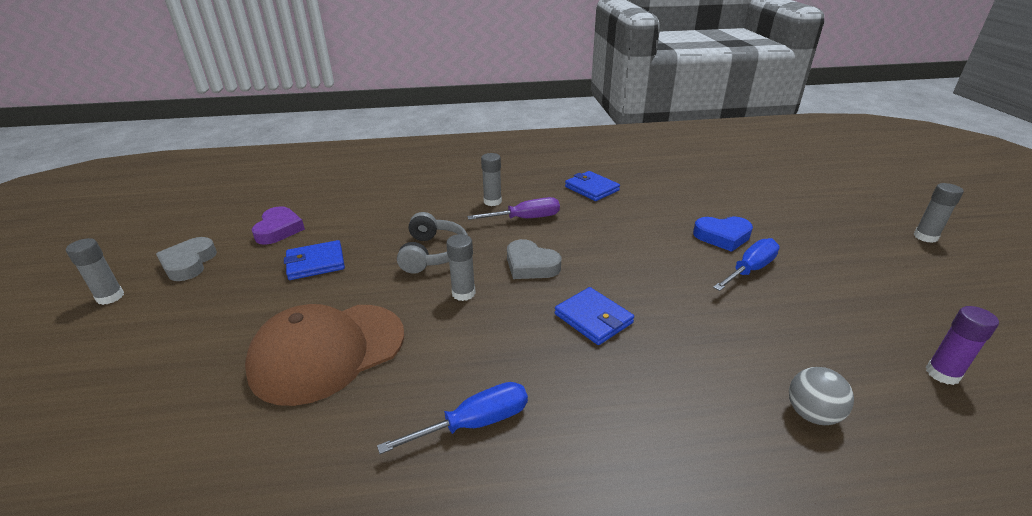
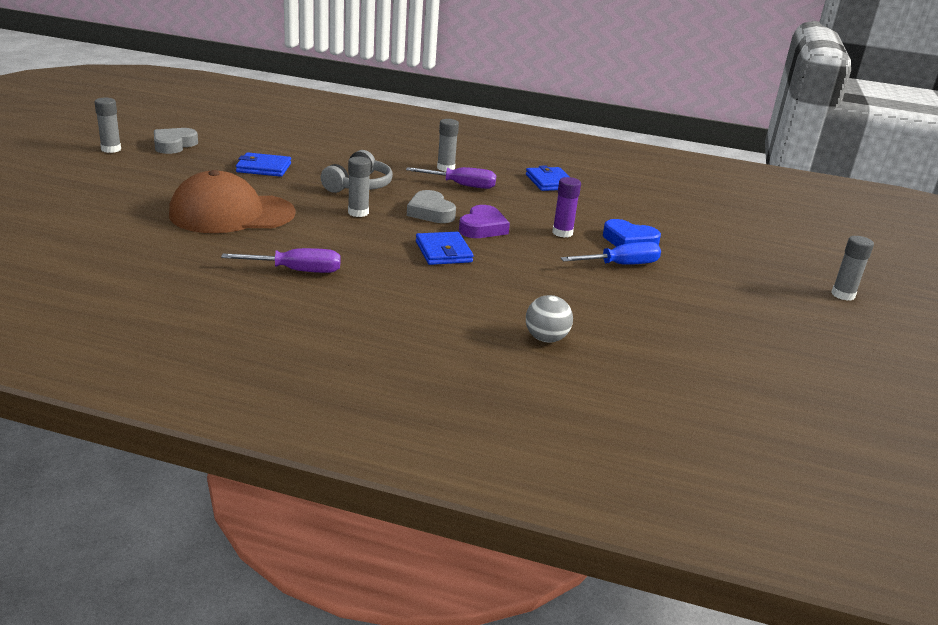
camera: 20 degrees right, 5 degrees down
purple heart [252,206,305,245] -> purple heart moved to [459,205,510,238]
blue screwdriver [377,382,528,454] -> purple screwdriver [221,248,341,273]
purple glue stick [926,306,999,385] -> purple glue stick moved to [552,177,581,238]

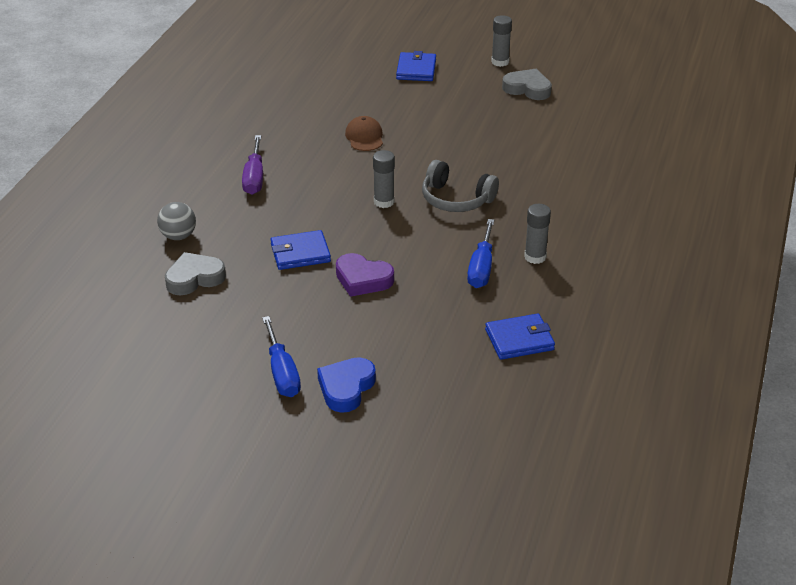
camera: 95 degrees right, 10 degrees up
brown cap [169,170,296,233] -> brown cap [345,116,383,151], size x0.46
blue wallet [236,152,291,177] -> blue wallet moved to [396,51,436,81]
purple screwdriver [406,167,496,189] -> blue screwdriver [467,219,494,288]
grey heart [407,190,456,223] -> grey heart moved to [165,252,226,295]
grey ball [526,295,573,342] -> grey ball moved to [157,202,196,240]
purple glue stick [552,177,581,238] -> none
grey glue stick [831,236,874,301] -> none

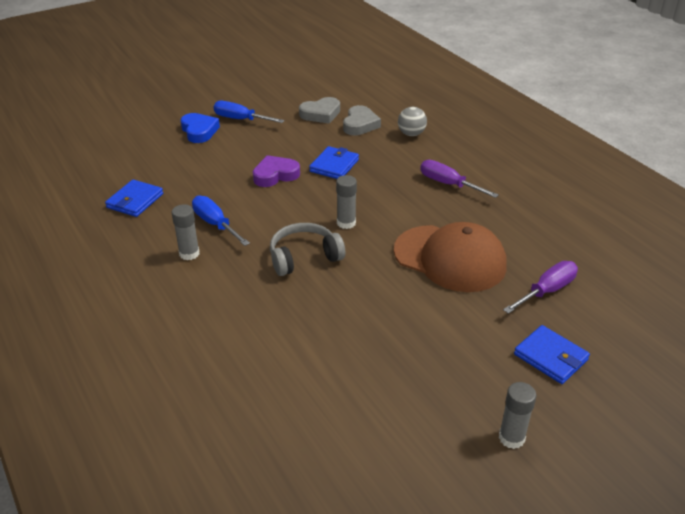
camera: 130 degrees right, 0 degrees up
brown cap [345,116,383,151] -> brown cap [394,222,507,292], size x2.16
grey heart [502,69,552,100] -> grey heart moved to [299,97,340,124]
none -> purple screwdriver [503,261,578,314]

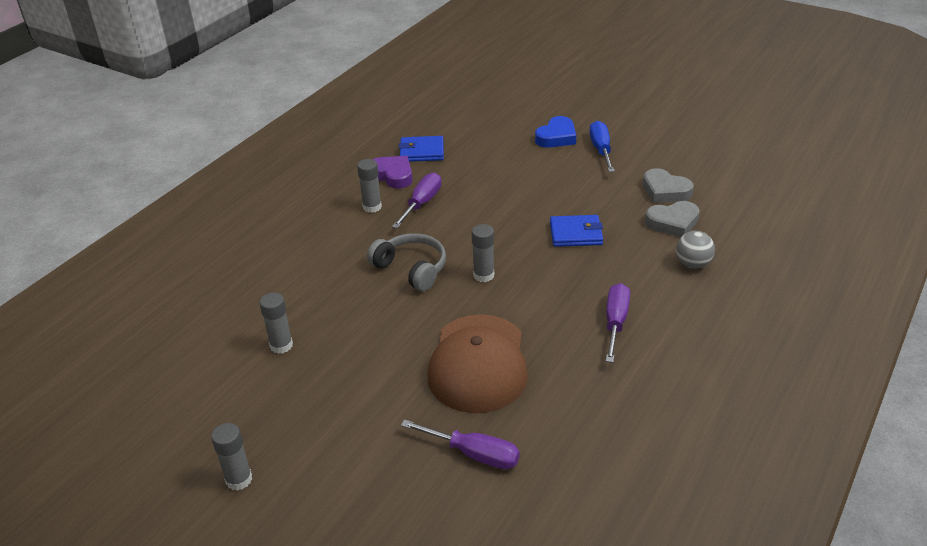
camera: 65 degrees right, 0 degrees up
blue screwdriver [192,195,250,246] -> purple screwdriver [392,173,441,228]
purple heart [253,155,300,187] -> purple heart moved to [373,156,412,189]
blue wallet [514,325,590,384] -> none
none -> grey glue stick [259,292,293,354]

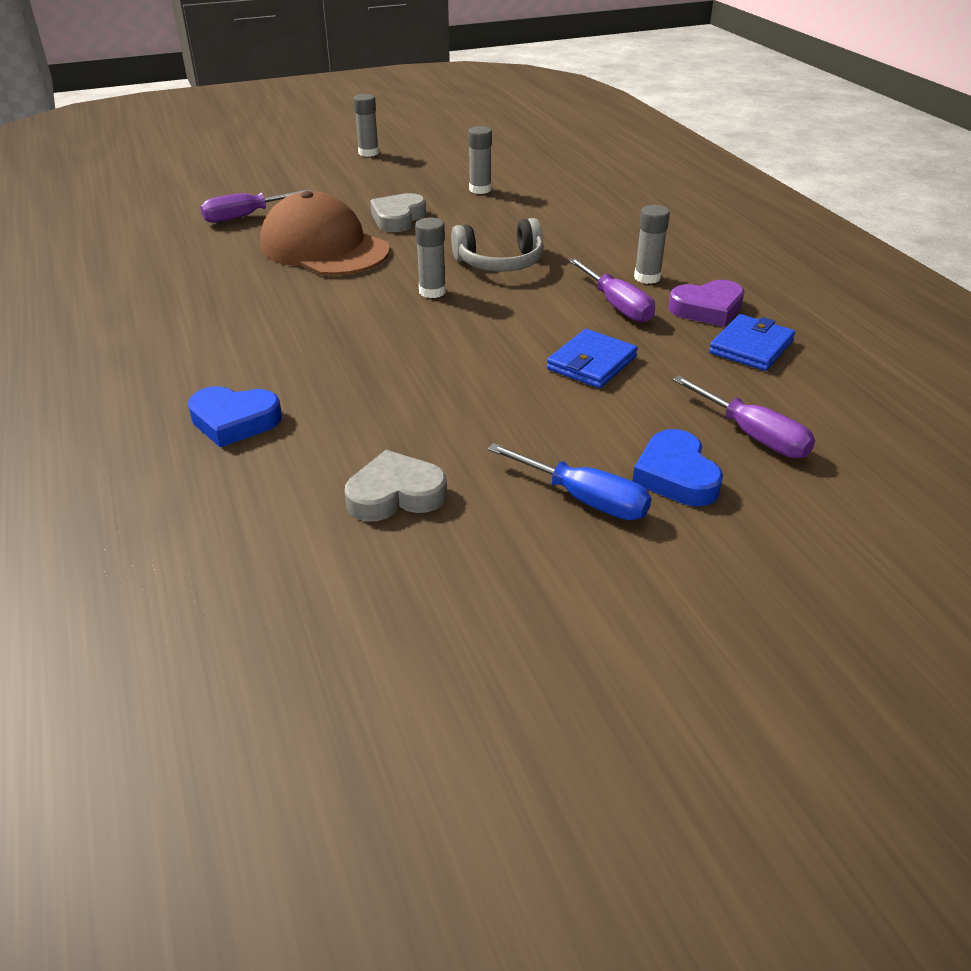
camera: 125 degrees right, 0 degrees up
blue wallet [550,215,603,247] -> blue wallet moved to [547,329,638,388]
purple screwdriver [606,283,630,363] -> purple screwdriver moved to [672,376,815,458]
grey heart [645,201,700,237] -> grey heart moved to [370,193,426,232]
grey ball [676,231,715,268] -> blue heart [188,386,282,448]

